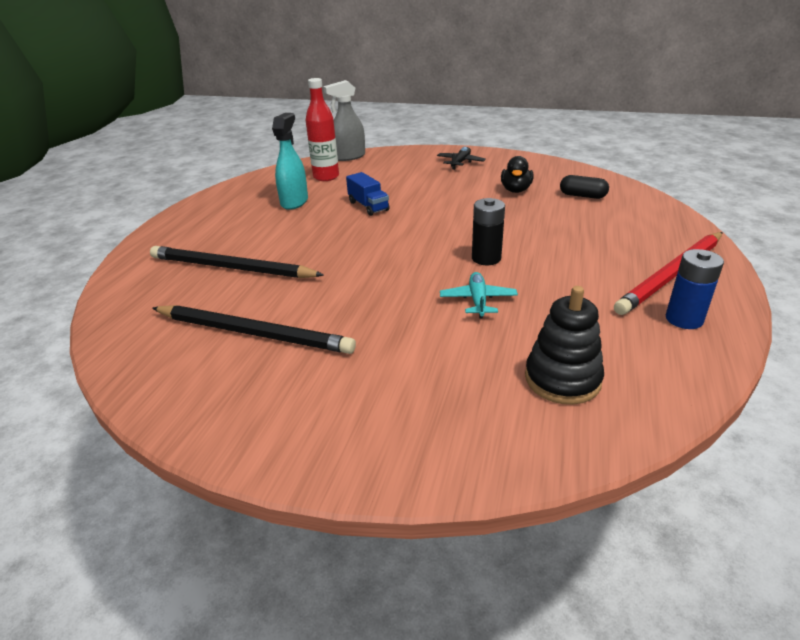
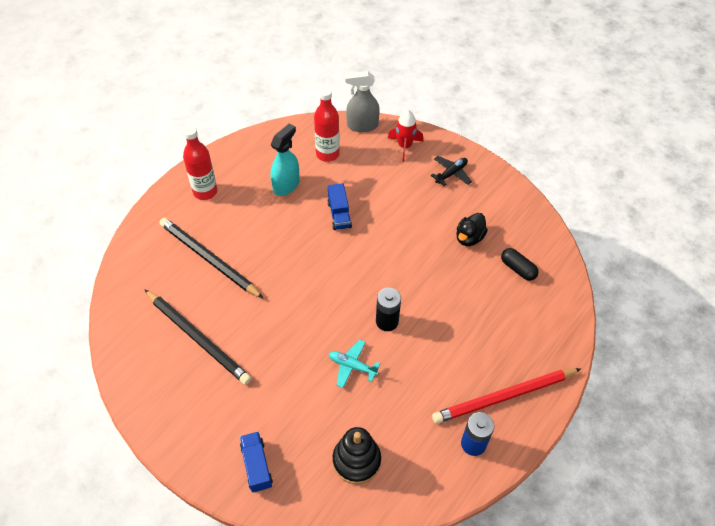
camera: 20 degrees right, 20 degrees up
turquoise plane [440,272,518,319] -> turquoise plane turned 90 degrees counterclockwise [329,339,380,388]
none -> red bottle [183,126,217,200]
none -> blue truck [240,432,273,493]
none -> red rocket [388,110,423,162]

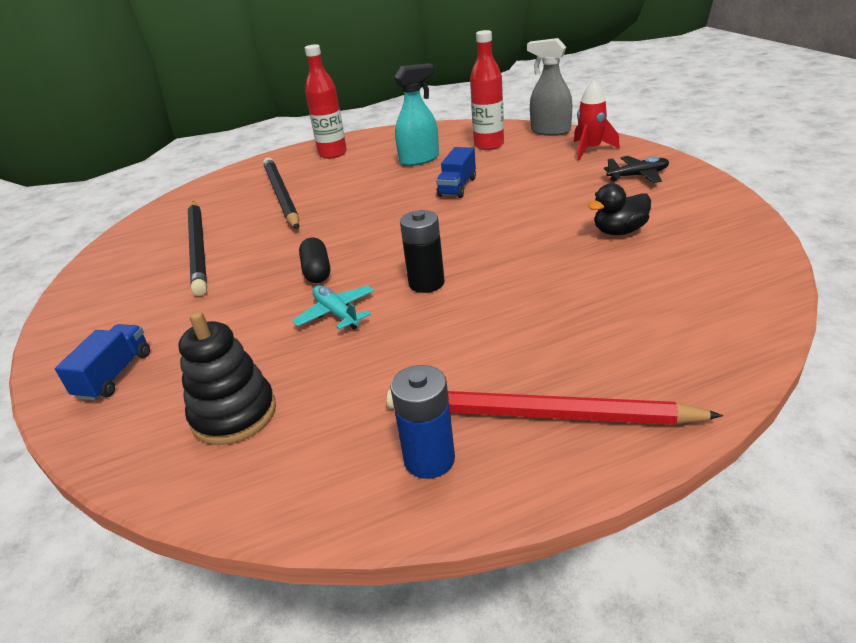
camera: 35 degrees right, 20 degrees down
black capsule [501,248,539,281] -> black capsule moved to [299,237,330,283]

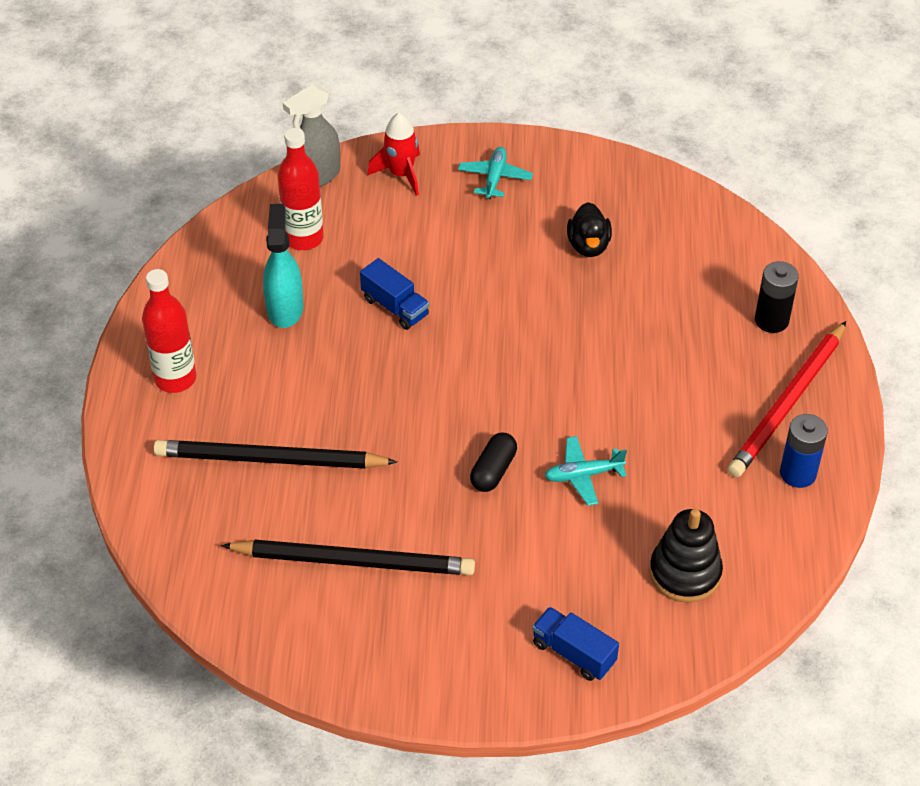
camera: 70 degrees left, 15 degrees up
black capsule [299,237,330,283] -> black capsule turned 75 degrees counterclockwise [470,433,517,492]
black battery [400,210,445,293] -> black battery moved to [755,261,799,333]
black plane [604,156,669,183] -> turquoise plane [458,147,533,199]

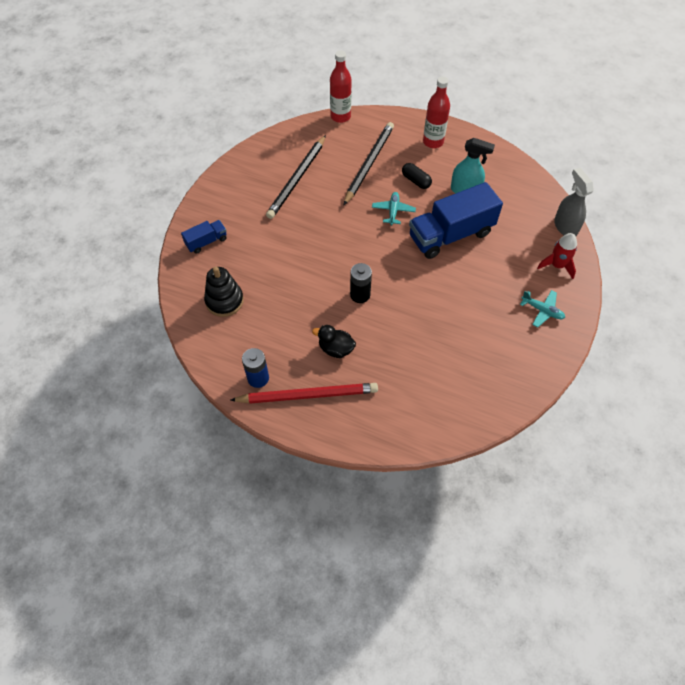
camera: 110 degrees right, 10 degrees up
red bottle [278,128,324,250] -> red bottle moved to [330,51,352,123]
blue truck [360,258,429,330] -> blue truck [409,182,503,259], size x2.08
black capsule [470,433,517,492] -> black capsule moved to [402,163,432,189]
turquoise plane [545,436,627,506] -> turquoise plane moved to [372,192,416,225]
black duck [567,202,612,257] -> black duck moved to [312,325,356,358]
red pencil [728,321,846,477] -> red pencil turned 120 degrees clockwise [231,383,378,404]
black battery [755,261,799,333] -> black battery moved to [350,263,372,303]

